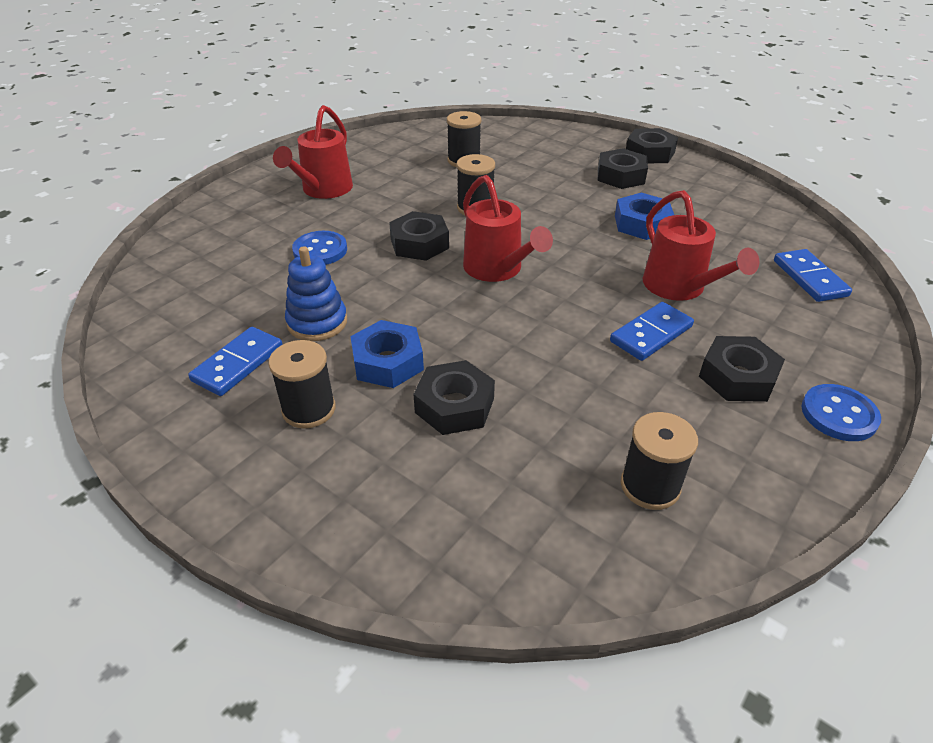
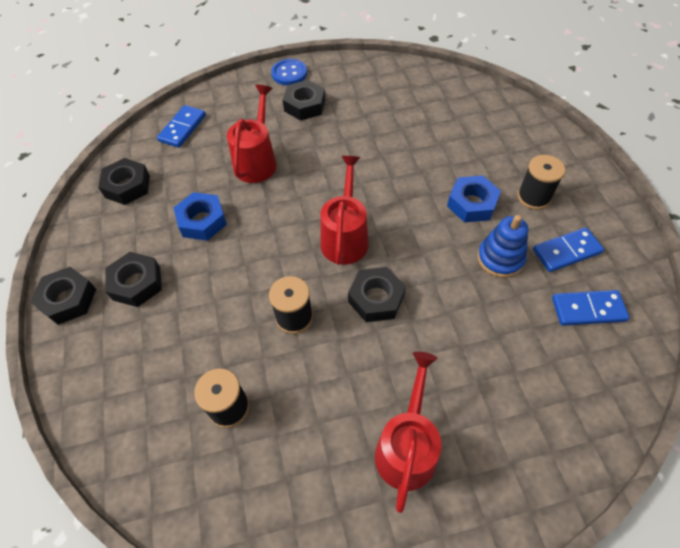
camera: 140 degrees left, 15 degrees up
red watering can [273,105,353,199] -> red watering can turned 45 degrees counterclockwise [375,352,441,513]
blue button [292,231,347,265] -> none
black nut [413,360,495,435] -> black nut moved to [98,158,150,205]
blue domino [610,302,694,361] -> blue domino moved to [552,290,630,326]
black spool [621,412,698,510] -> none

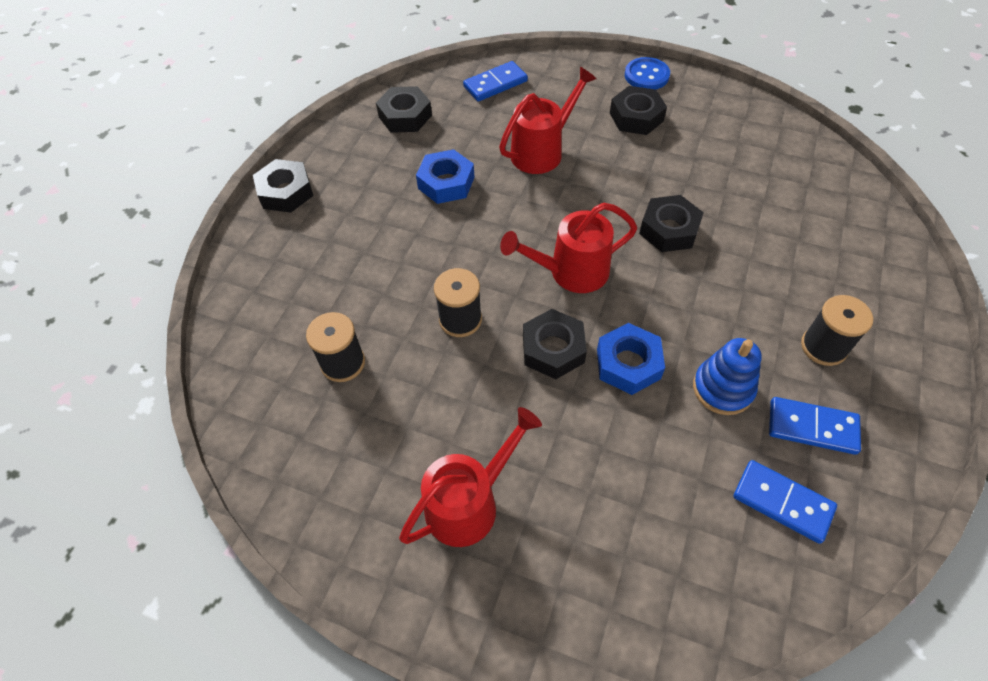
camera: 35 degrees right, 0 degrees up
black nut [105,252,162,307] -> black nut moved to [639,195,704,252]
red watering can [320,156,369,265] -> red watering can turned 150 degrees counterclockwise [500,202,637,293]
blue nut [447,175,501,222] -> blue nut moved to [597,323,665,395]

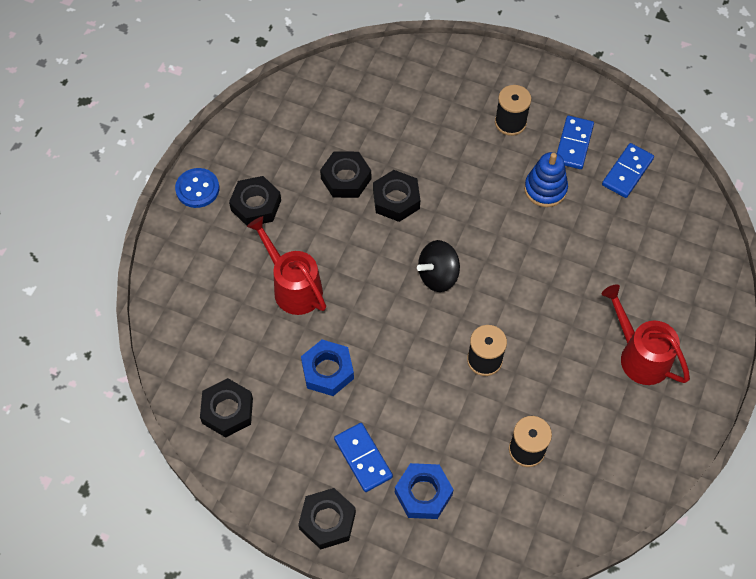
camera: 90 degrees left, 5 degrees up
blue domino [463,61,528,102] -> blue domino moved to [334,423,393,492]
red watering can [500,202,637,293] -> black spinning top [417,240,460,292]
black nut [523,309,587,379] -> black nut moved to [320,151,371,198]
blue nut [597,323,665,395] -> blue nut moved to [395,463,454,519]

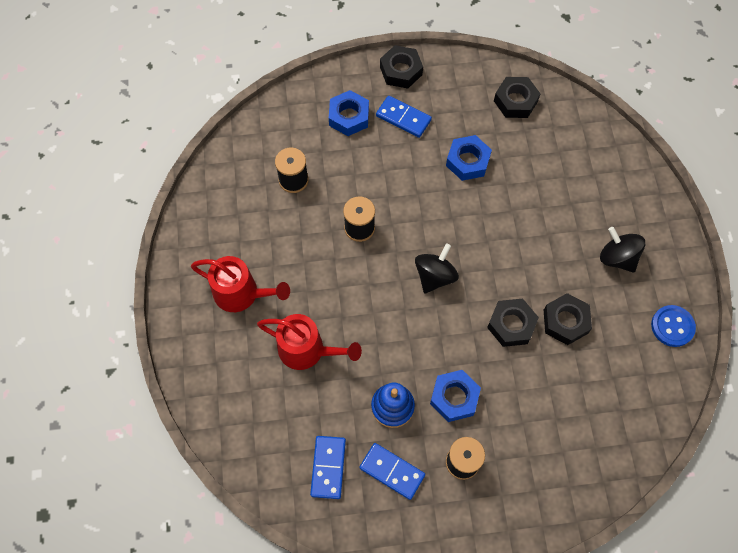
camera: 150 degrees right, 5 degrees up
blue button [175,168,219,208] -> blue button moved to [651,305,696,347]
black nut [229,176,281,226] -> black spinning top [600,227,645,273]
red watering can [247,216,326,315] -> red watering can moved to [257,314,362,370]
blue domino [557,116,594,169] -> blue domino turned 45 degrees counterclockwise [360,443,425,500]
none -> blue nut [430,370,481,422]

